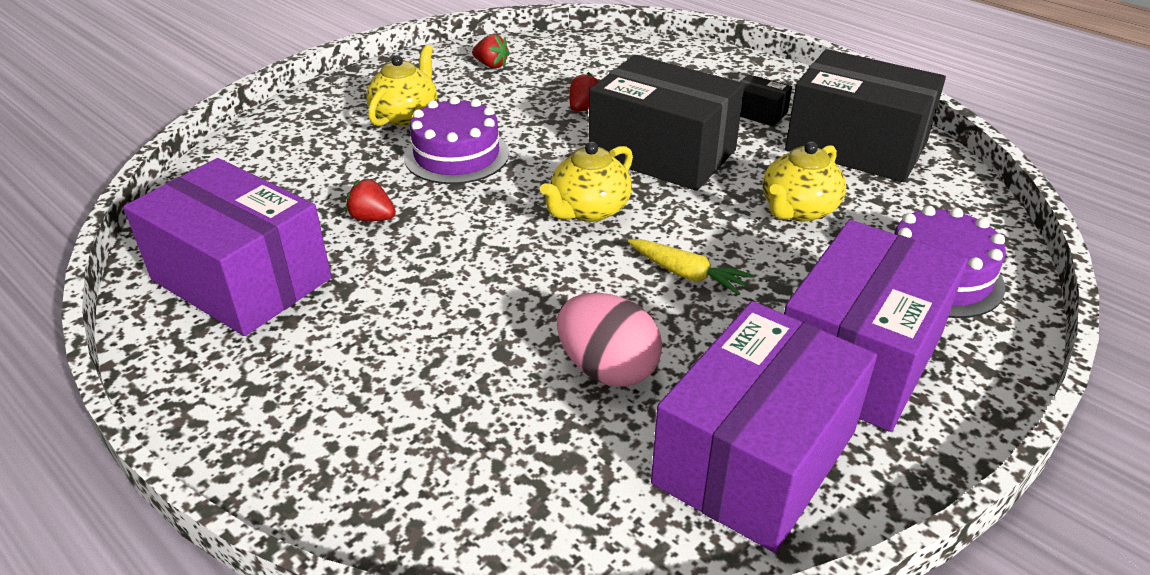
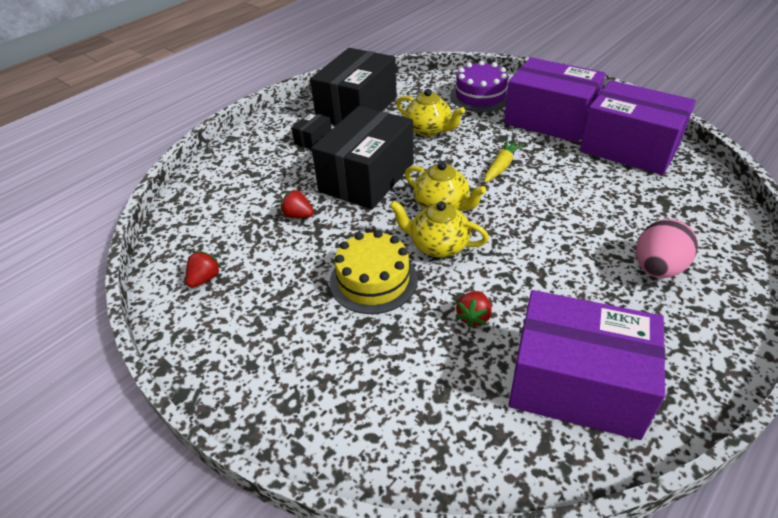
camera: 90 degrees left, 5 degrees up
purple box [123,158,331,336] -> purple box turned 75 degrees clockwise [508,290,665,440]
yellow teapot [366,45,437,126] -> yellow teapot moved to [390,201,489,257]
purple cake [404,96,509,184] -> yellow cake [330,230,417,314]
pink egg [557,293,662,386] -> pink egg moved to [636,219,698,278]

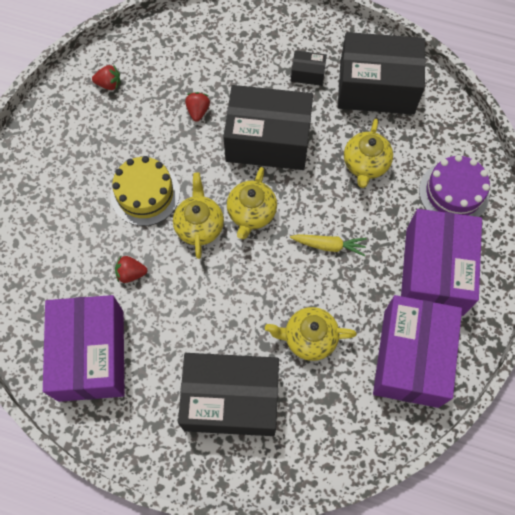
camera: 65 degrees right, 25 degrees up
pink egg [636,219,698,278] -> black box [178,353,279,436]
none -> yellow teapot [265,307,357,361]

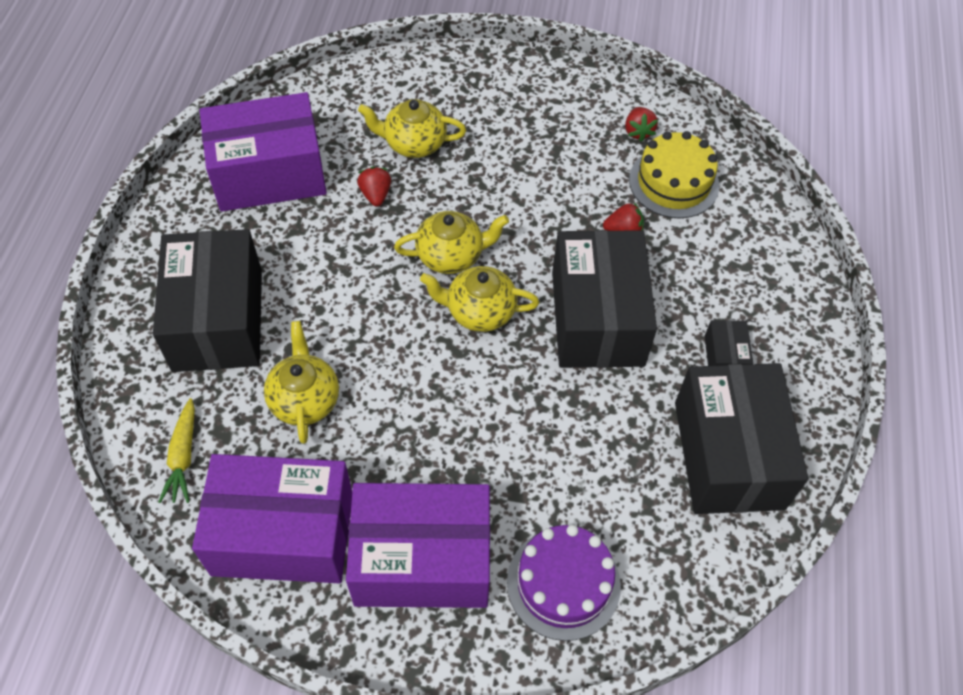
camera: 80 degrees right, 10 degrees down
yellow cake [110,156,180,226] -> yellow cake moved to [629,131,719,218]
yellow carrot [290,234,367,256] -> yellow carrot moved to [158,398,195,503]
yellow teapot [344,119,393,188] -> yellow teapot moved to [358,99,466,158]

